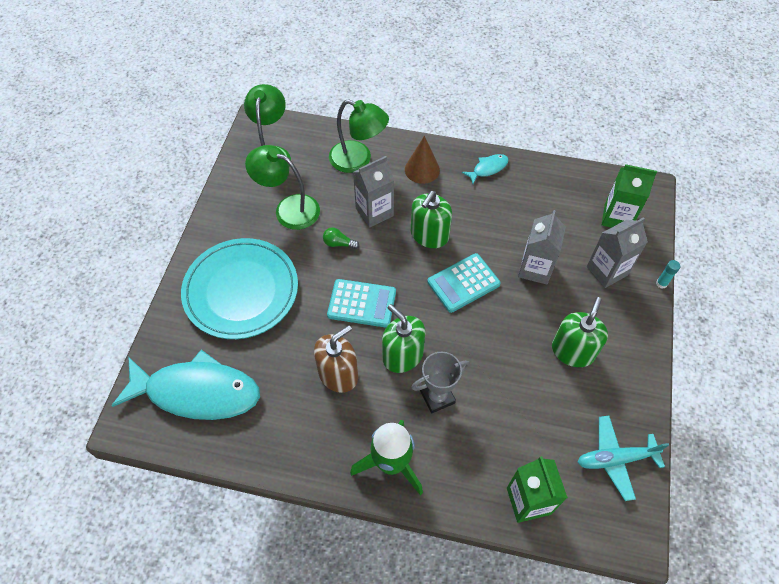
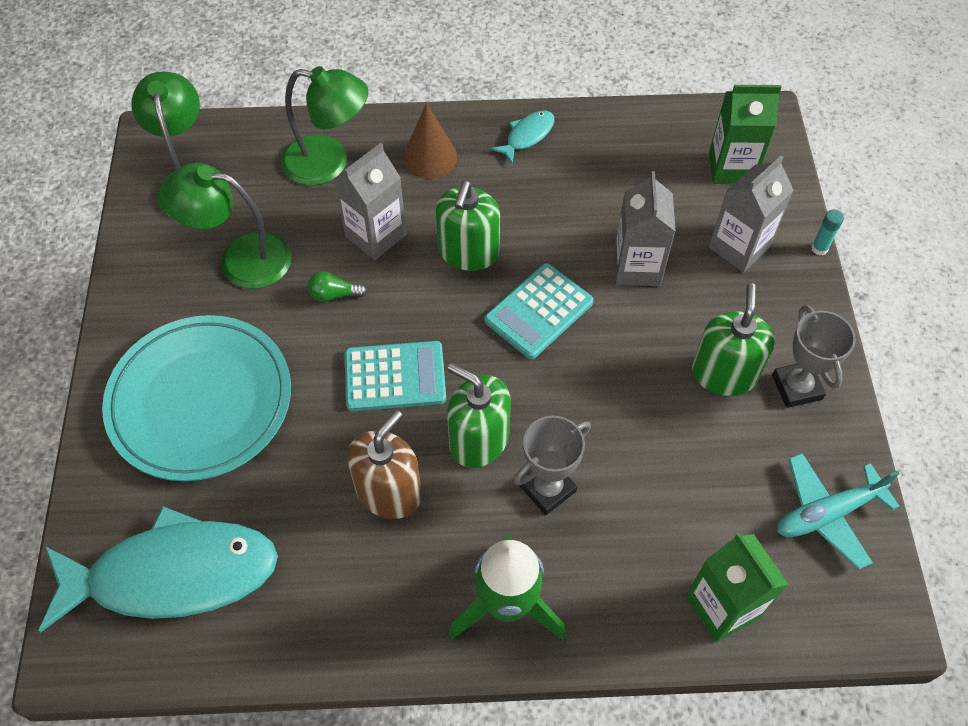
camera: 15 degrees left, 0 degrees up
none -> grey trophy [772,305,856,408]

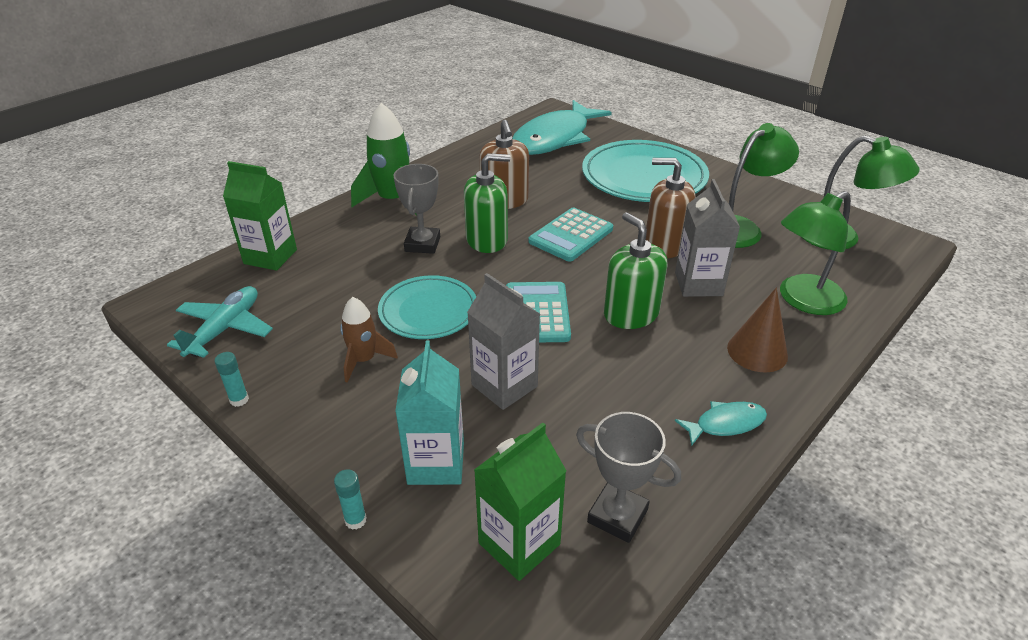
camera: 135 degrees right, 20 degrees down
green light bulb [307,271,367,302] -> brown soap dispenser [646,158,695,258]
turquoise fish [491,111,555,163] -> turquoise fish turned 105 degrees counterclockwise [675,401,767,446]
green soap dispenser [692,283,775,396] -> brown rocket [340,297,398,383]
grey carton [709,155,794,272] -> turquoise carton [395,341,464,485]
grey trophy [772,305,856,408] -> grey trophy moved to [576,412,681,543]
none -> turquoise glue stick [214,352,249,407]
none -> turquoise plate [378,275,476,339]

